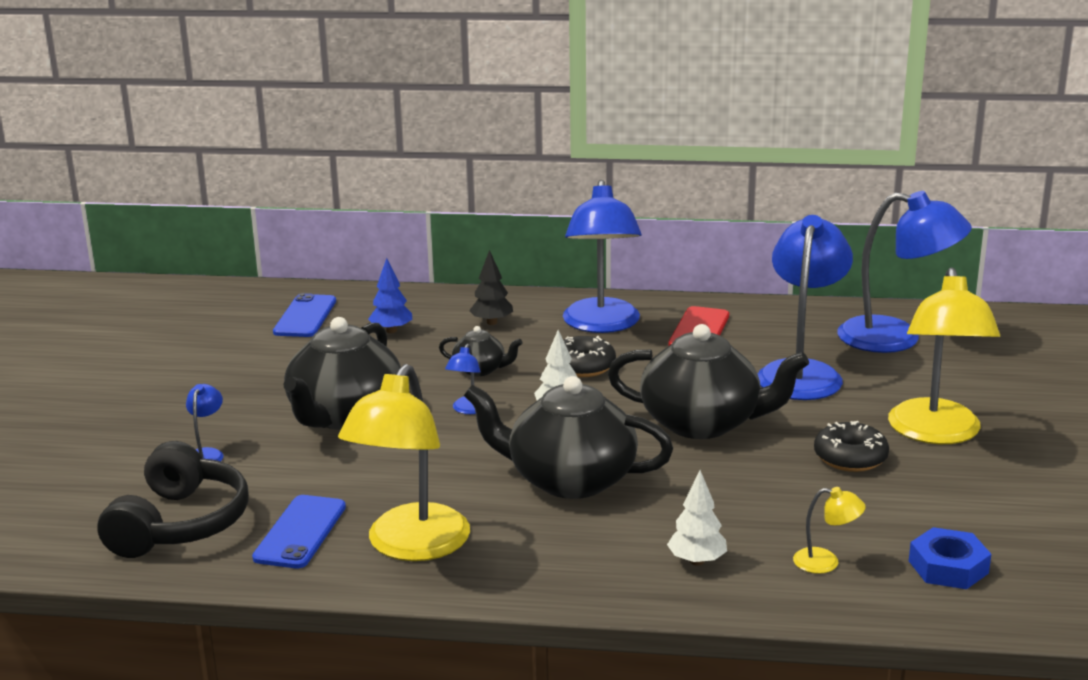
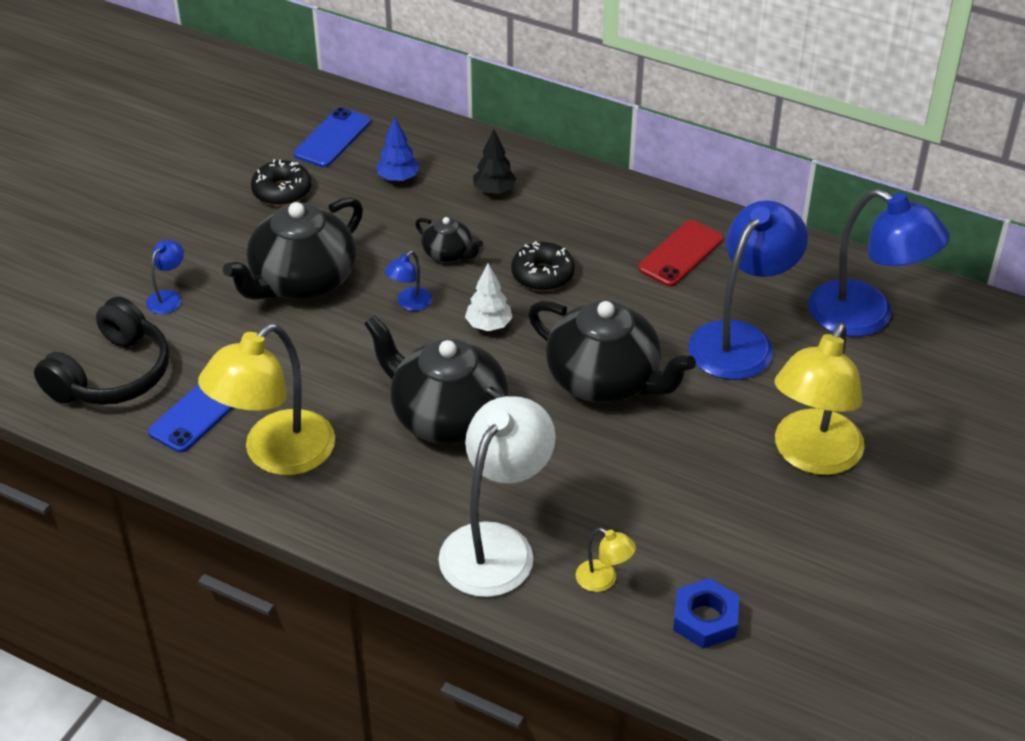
camera: 20 degrees right, 20 degrees up
blue lamp [563,180,642,333] -> none
white tree [667,470,727,566] -> white lamp [438,396,556,597]
black donut [814,421,889,472] -> black donut moved to [251,159,312,206]

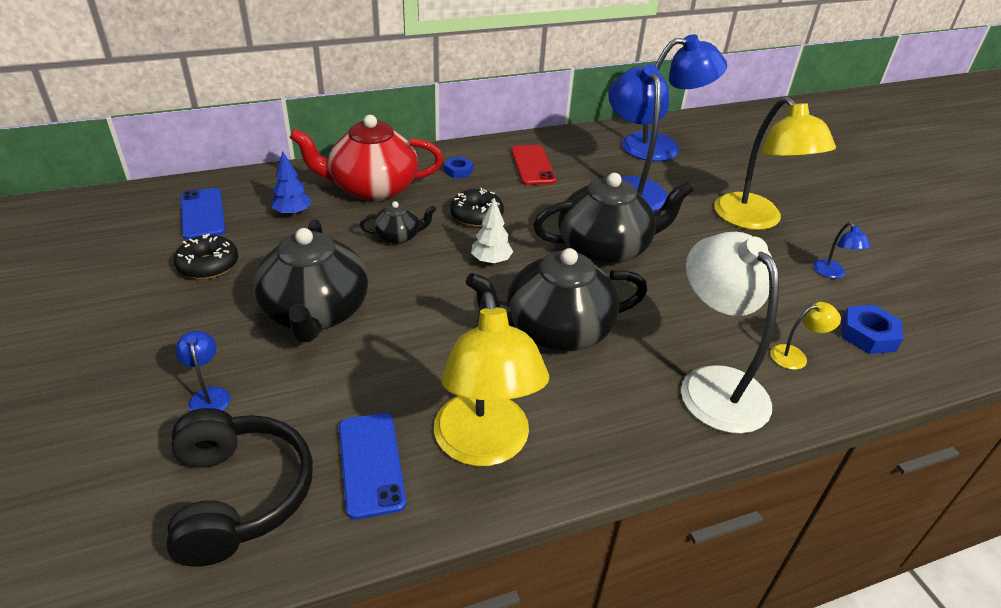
camera: 50 degrees left, 5 degrees down
blue lamp [385,251,432,311] -> blue lamp moved to [813,222,871,279]
black tree [473,129,516,194] -> red teapot [290,115,443,201]
none -> blue nut [444,157,473,178]

